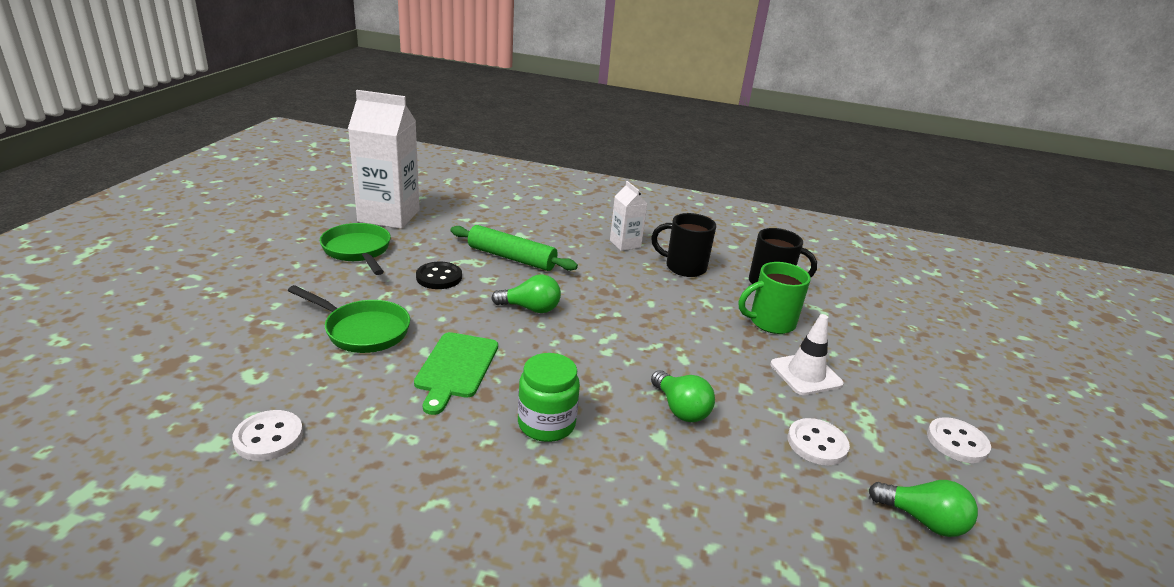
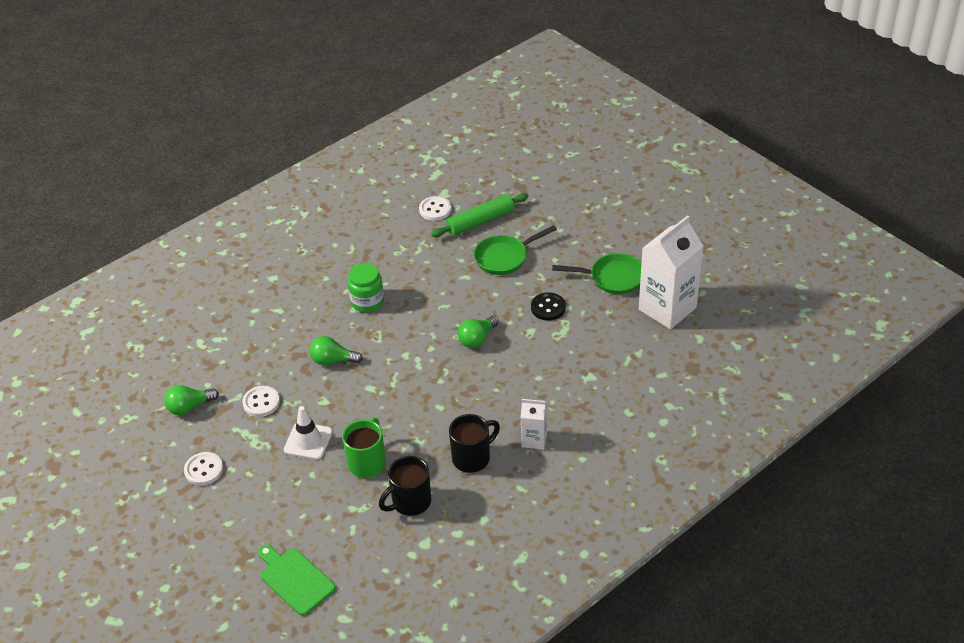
camera: 130 degrees right, 15 degrees up
green cutting board [414,332,498,415] -> green cutting board moved to [258,545,336,616]
green rolling pin [450,225,578,271] -> green rolling pin moved to [431,193,528,237]

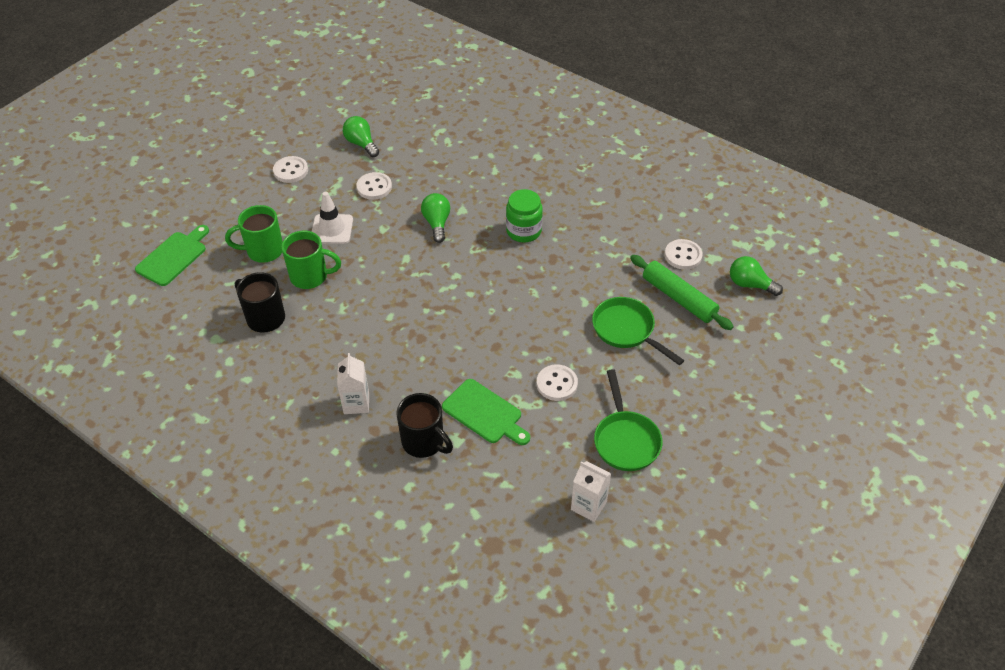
camera: 75 degrees right, 5 degrees up
black mug [449,414,500,473] -> black mug moved to [397,393,453,458]
green light bulb [458,316,499,348] -> green light bulb moved to [730,256,783,296]
black button [531,292,566,320] -> white button [537,365,578,401]
white carton [639,215,703,329] -> white carton [571,461,611,522], size x0.50
none -> green mug [225,205,283,263]
none -> green cutting board [442,379,530,445]

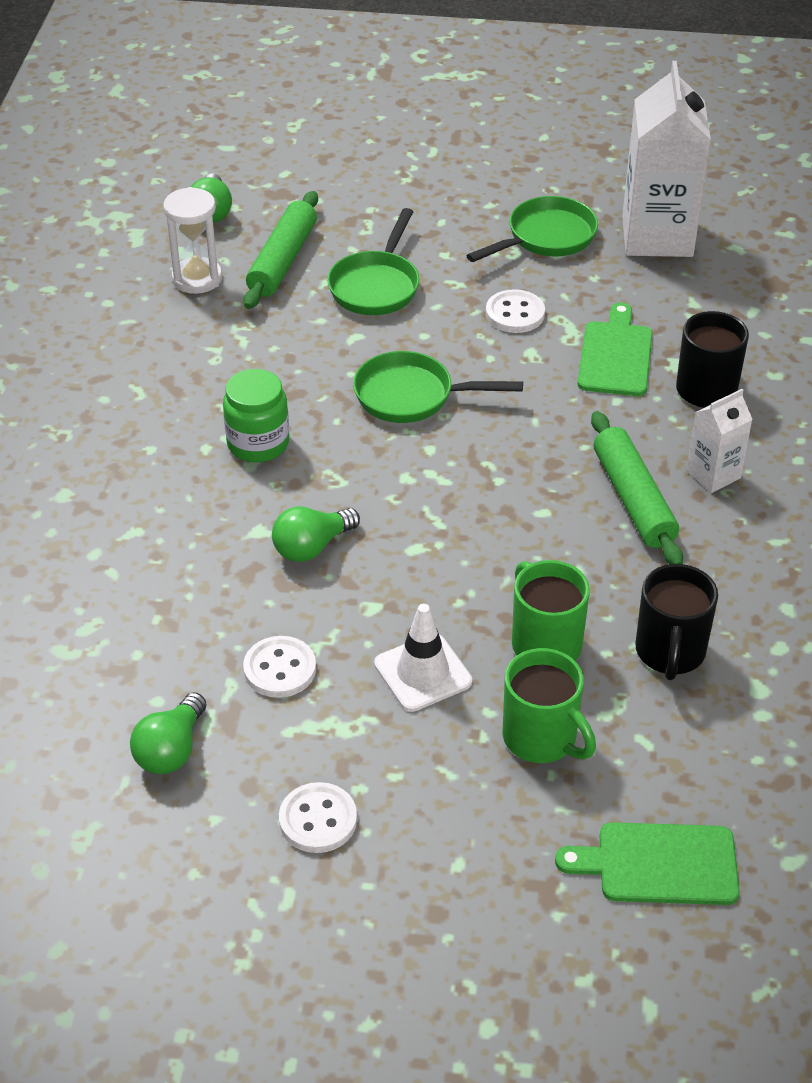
camera: 120 degrees left, 5 degrees down
white carton [571,461,611,522] -> white carton [622,61,711,257], size x1.98
white button [665,239,703,270] -> white hourglass [163,187,222,294]
none -> green pan [353,351,523,423]
none -> green rolling pin [591,411,683,564]

